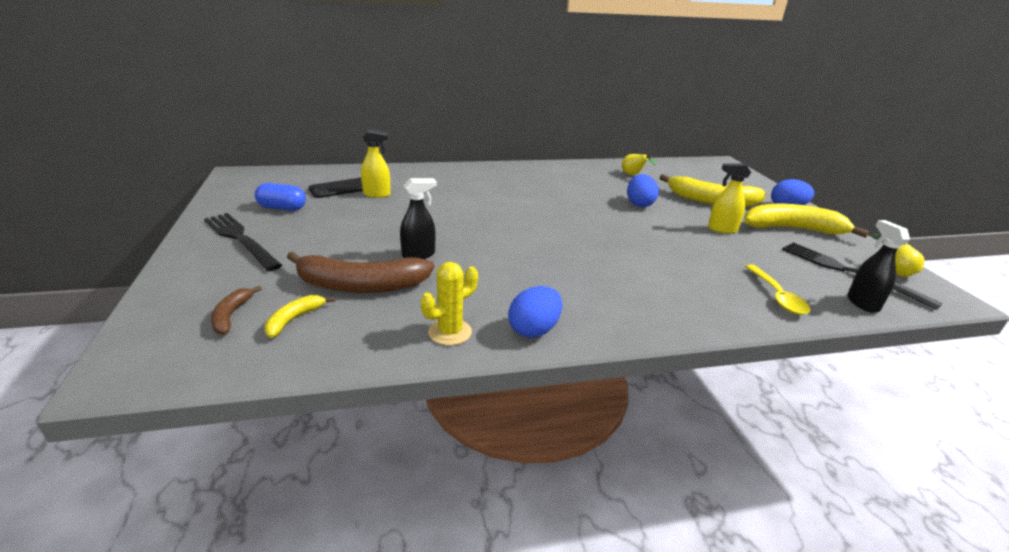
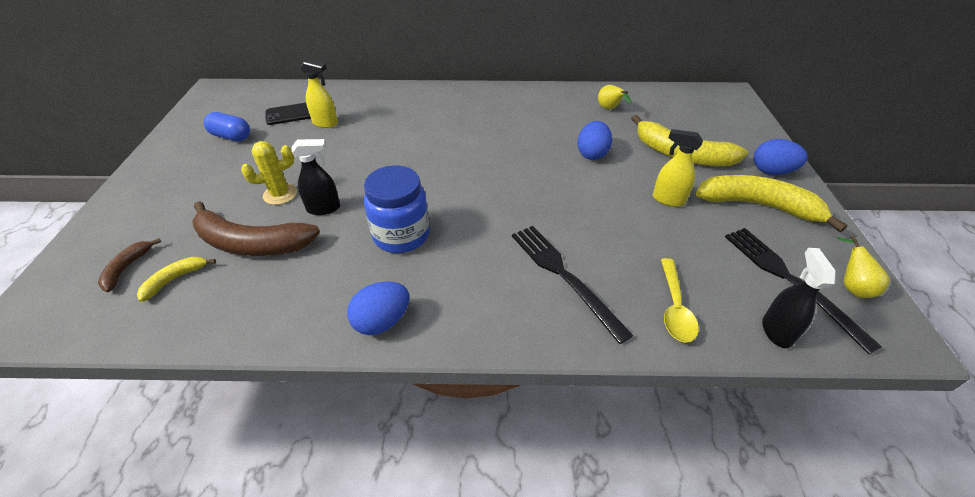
camera: 15 degrees right, 15 degrees up
black fork [204,213,282,271] -> black fork moved to [512,226,634,344]
yellow cactus [421,262,478,345] -> yellow cactus moved to [241,141,297,205]
none -> blue jar [364,166,430,253]

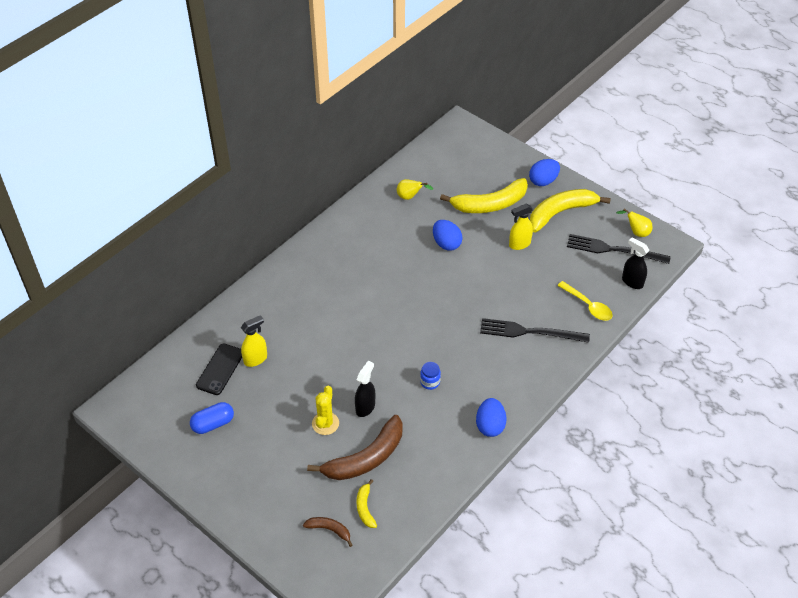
camera: 50 degrees left, 5 degrees up
brown banana [98,238,161,292] -> brown banana turned 150 degrees clockwise [303,517,353,547]
blue jar [364,166,430,253] -> blue jar [420,362,441,390], size x0.47

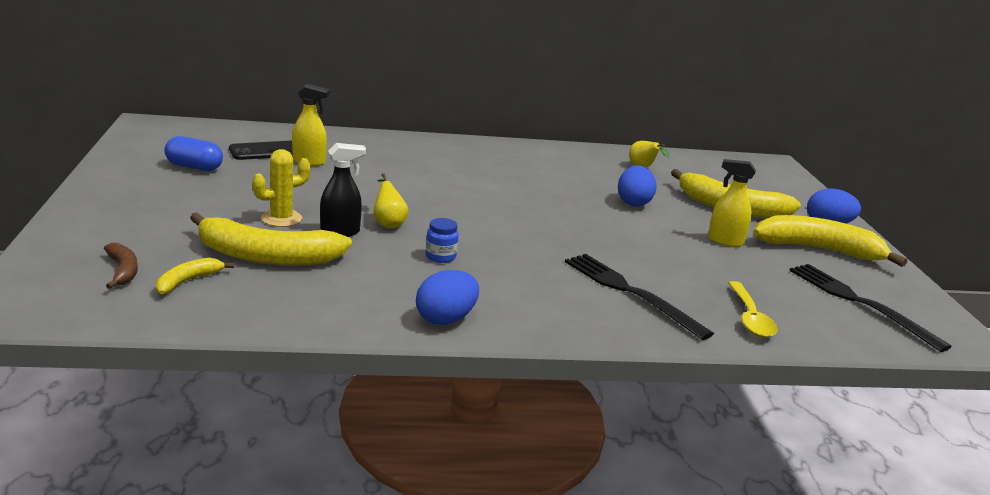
camera: 40 degrees right, 25 degrees down
brown banana [307,415,403,480] -> yellow banana [190,212,352,266]
yellow pear [616,209,652,237] -> yellow pear moved to [373,173,409,229]
black spray bottle [622,237,650,289] -> none

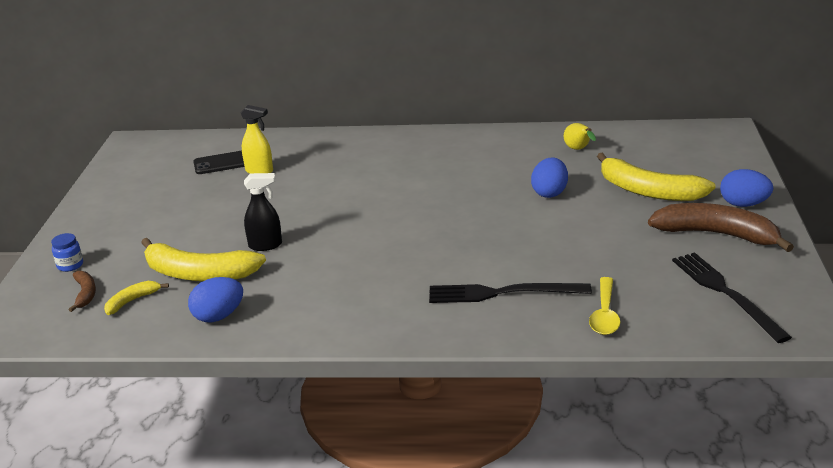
camera: 15 degrees right, 5 degrees up
blue capsule [165,136,223,171] -> none
yellow cactus [252,149,310,227] -> none
yellow pear [373,173,409,229] -> none
blue egg [416,270,479,325] -> blue egg moved to [188,277,243,323]
blue jar [426,218,459,263] -> blue jar moved to [51,233,83,272]
black fork [565,254,714,340] -> black fork turned 60 degrees counterclockwise [429,283,592,303]
yellow spray bottle [708,159,756,247] -> none
yellow banana [753,215,907,267] -> brown banana [648,203,794,252]

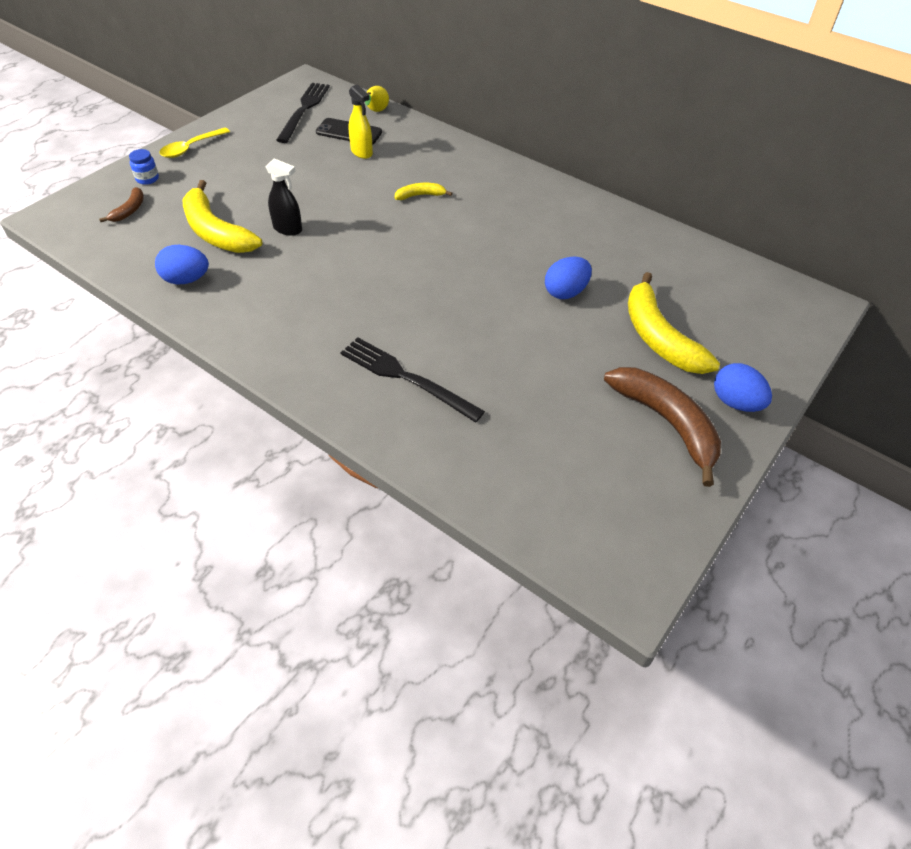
camera: 30 degrees right, 20 degrees up
yellow banana [104,281,169,315] -> yellow banana moved to [394,183,452,200]
yellow pear [564,123,596,150] -> yellow pear moved to [365,86,389,112]
yellow spoon [589,277,620,335] -> yellow spoon moved to [159,128,230,158]
black fork [672,253,792,343] -> black fork moved to [276,83,330,143]

